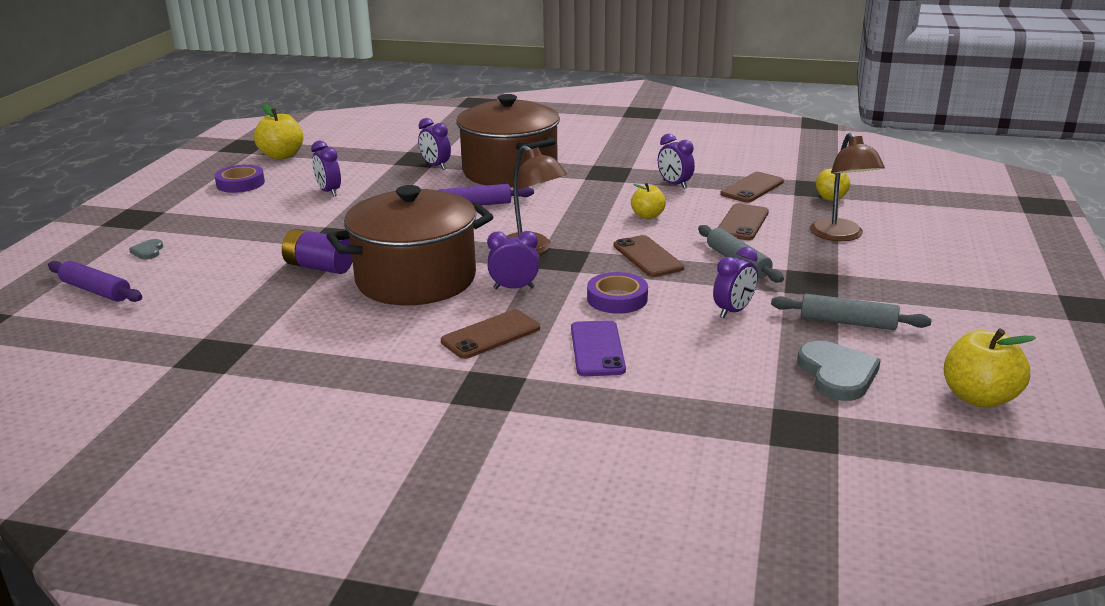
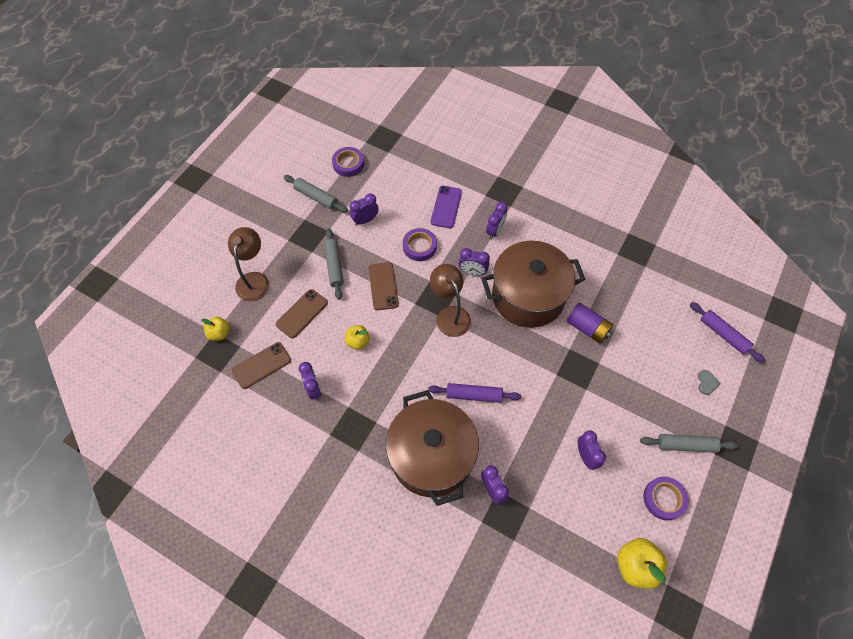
camera: 165 degrees left, 35 degrees up
brown phone [441,310,540,359] -> purple clock [486,202,508,239]
grey heart [797,341,881,401] -> purple tape [332,147,364,177]
yellow apple [944,328,1036,408] -> none
none -> grey rolling pin [640,434,738,453]

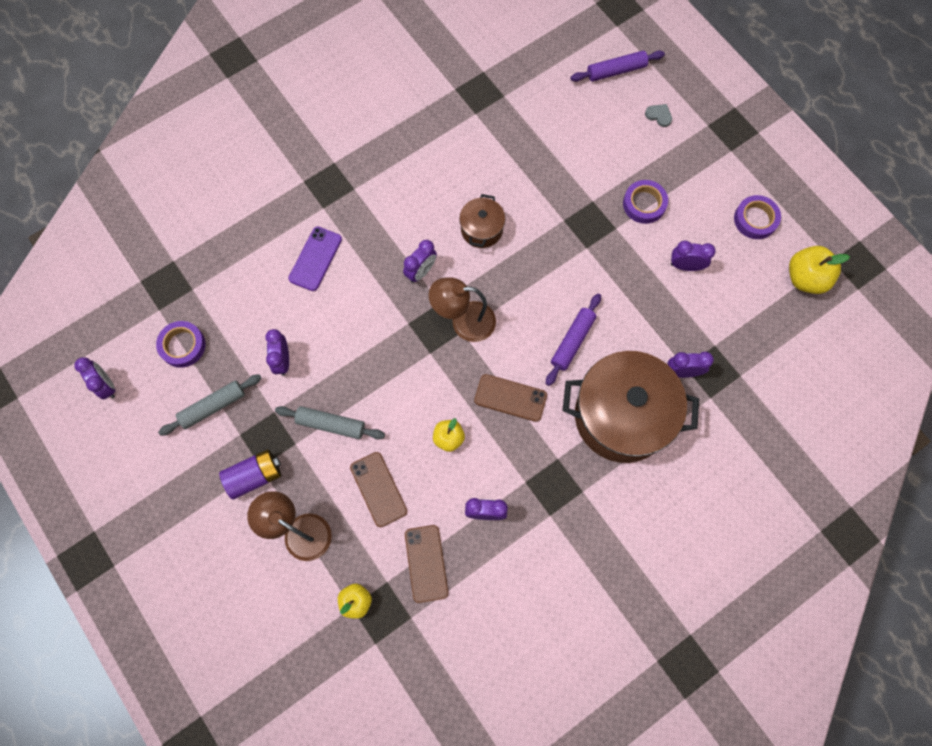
camera: 65 degrees left, 10 degrees up
brown phone [369,262,399,310] -> brown phone moved to [474,374,547,422]
purple tape [403,228,437,261] -> purple tape moved to [623,180,668,224]
purple phone [431,186,462,228] -> purple phone turned 75 degrees clockwise [288,227,342,291]
brown pot [481,241,585,328] -> brown pot [459,194,505,248], size x0.47
purple clock [486,202,508,239] -> purple clock moved to [74,357,115,399]
purple battery [566,303,613,343] -> purple battery moved to [219,449,281,500]
grey rolling pin [640,434,738,453] -> none

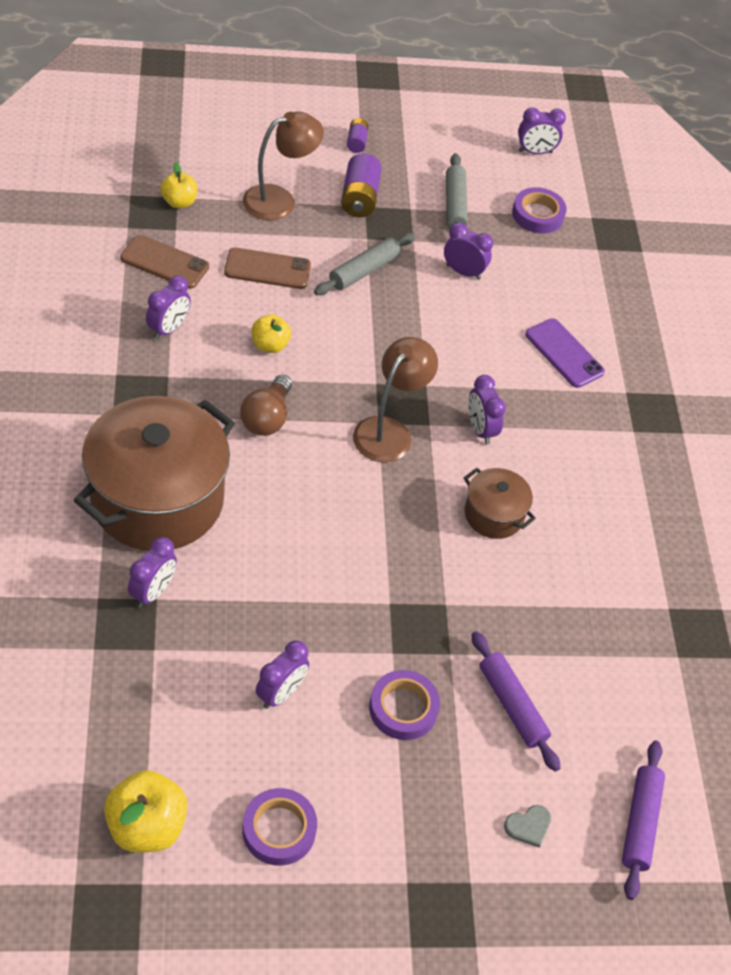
camera: 115 degrees right, 20 degrees down
brown phone [474,374,547,422] -> brown light bulb [240,375,292,436]
purple rolling pin [546,294,601,386] -> purple rolling pin moved to [472,631,560,772]
none -> purple battery [347,118,369,153]

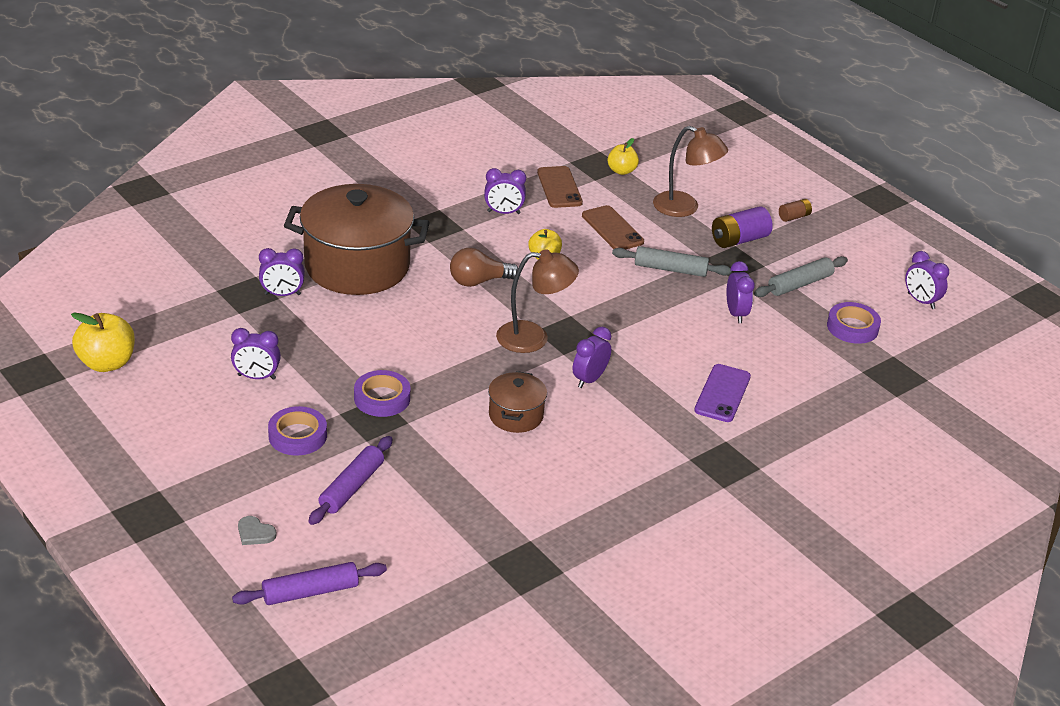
camera: 60 degrees right, 15 degrees down
purple tape [242,788,317,866] -> purple tape moved to [354,370,410,417]
purple battery [347,118,369,153] -> brown battery [779,199,812,222]

